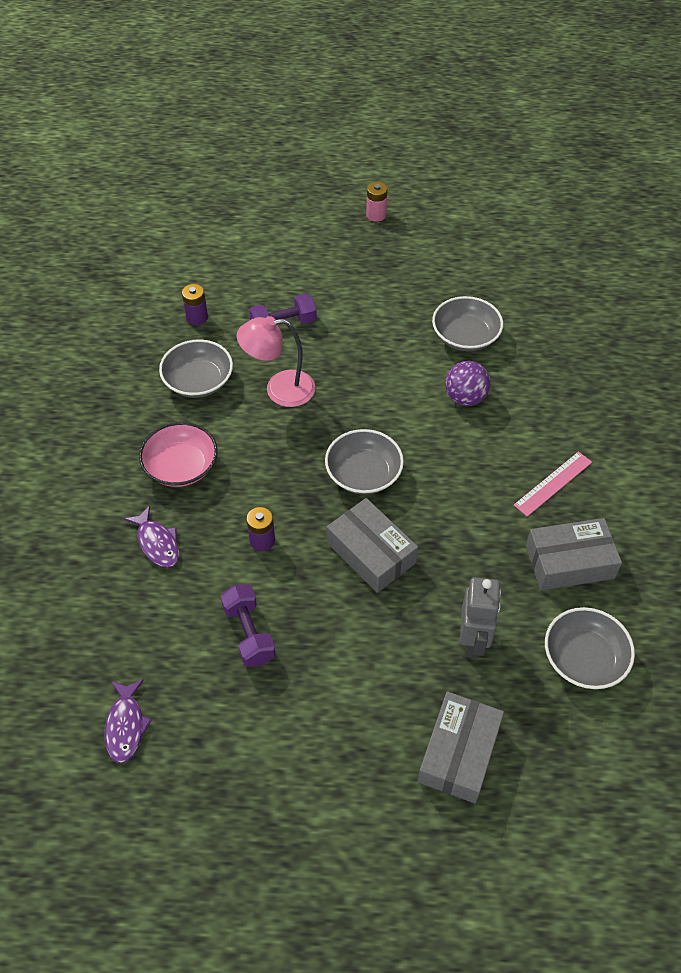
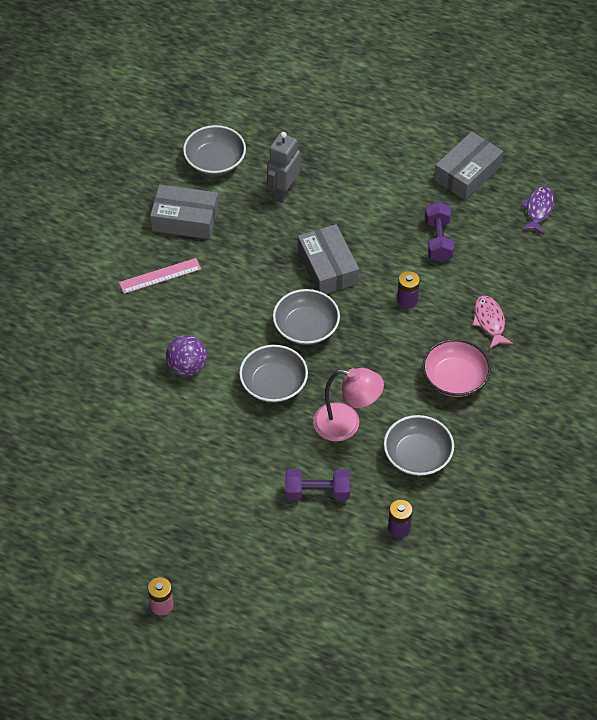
camera: 160 degrees left, 0 degrees up
purple fish [124,505,179,568] -> pink fish [473,296,513,349]
grey box [418,691,504,803] -> grey box moved to [434,131,504,200]
grey bowl [432,296,503,351] -> grey bowl moved to [239,345,308,403]

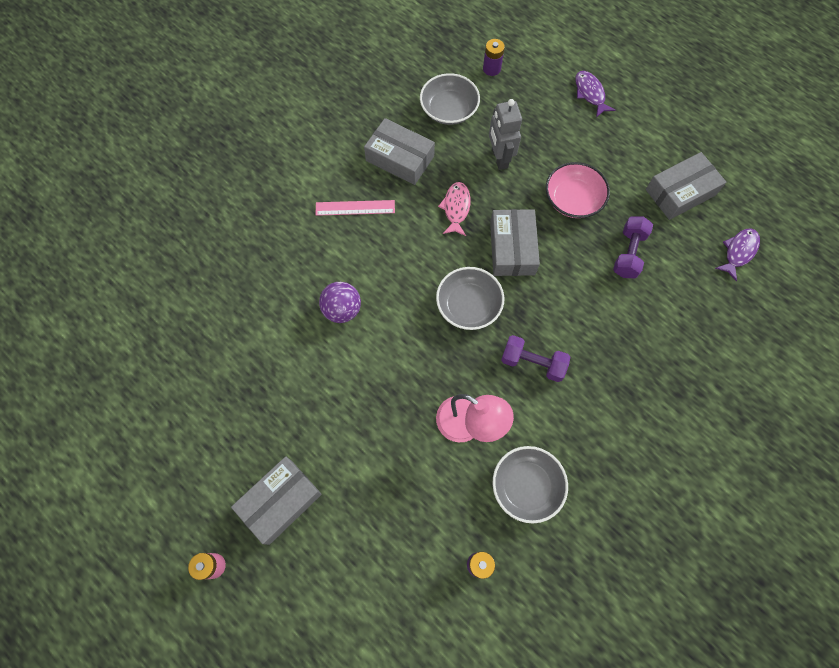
camera: 20 degrees right, 15 degrees up
grey bowl [239,345,308,403] -> none
grey robot [267,132,300,203] -> grey robot turned 60 degrees counterclockwise [489,99,522,170]
purple dumbbell [285,469,350,501] -> purple dumbbell moved to [501,335,570,382]
purple battery [397,271,420,308] -> purple battery moved to [483,39,505,76]
pink bowl [422,339,491,397] -> pink bowl moved to [546,162,610,218]
pink fish [473,296,513,349] -> pink fish moved to [438,182,471,236]
none -> grey box [231,456,322,545]
none -> purple fish [575,71,616,118]

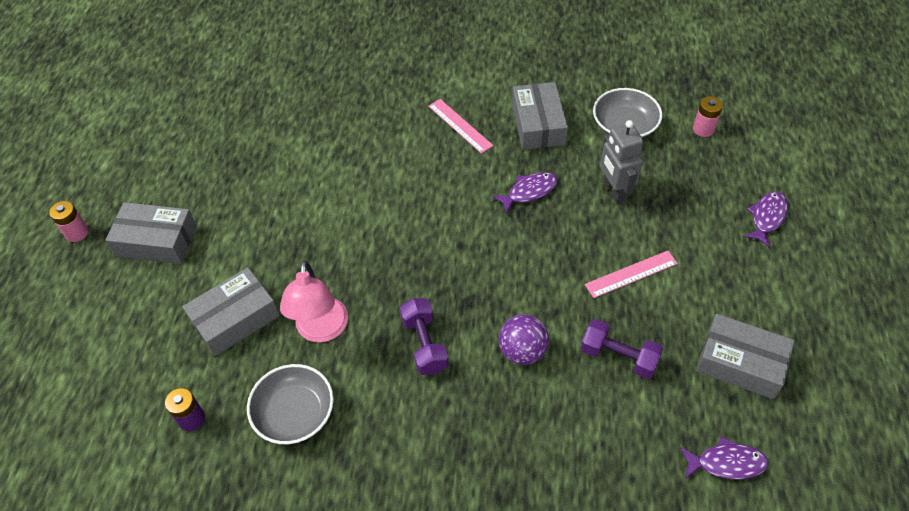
camera: 55 degrees right, 15 degrees down
purple ball [319,282,361,323] -> purple ball moved to [499,314,549,365]
grey bowl [436,267,504,330] -> none
pink fish [438,182,471,236] -> purple fish [492,172,558,214]
purple battery [483,39,505,76] -> pink battery [693,96,723,137]
grey robot [489,99,522,170] -> grey robot turned 60 degrees counterclockwise [600,120,644,204]
grey box [490,209,540,276] -> grey box moved to [182,267,280,356]
pink bowl [546,162,610,218] -> pink ruler [585,251,678,298]
purple dumbbell [613,216,653,278] -> purple dumbbell turned 45 degrees clockwise [581,319,663,379]

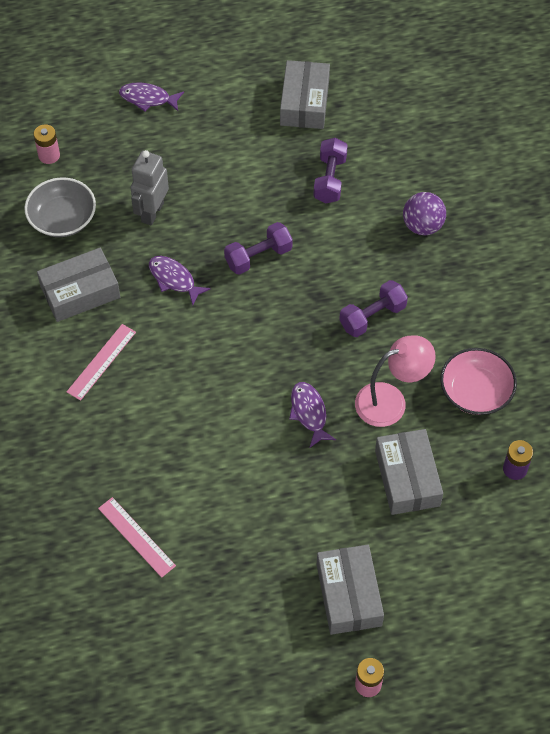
camera: 110 degrees left, 5 degrees up
grey box [182,267,280,356] -> grey box turned 45 degrees clockwise [375,429,443,515]
grey bowl [247,364,334,444] -> pink bowl [440,348,517,415]
purple ball [499,314,549,365] -> purple ball moved to [403,192,446,235]
pink ruler [585,251,678,298] -> pink ruler moved to [98,497,176,578]
grey robot [600,120,644,204] -> grey robot turned 150 degrees clockwise [130,150,169,226]
purple fish [680,436,769,479] -> purple fish moved to [289,382,336,448]
none -> purple dumbbell [224,222,293,275]

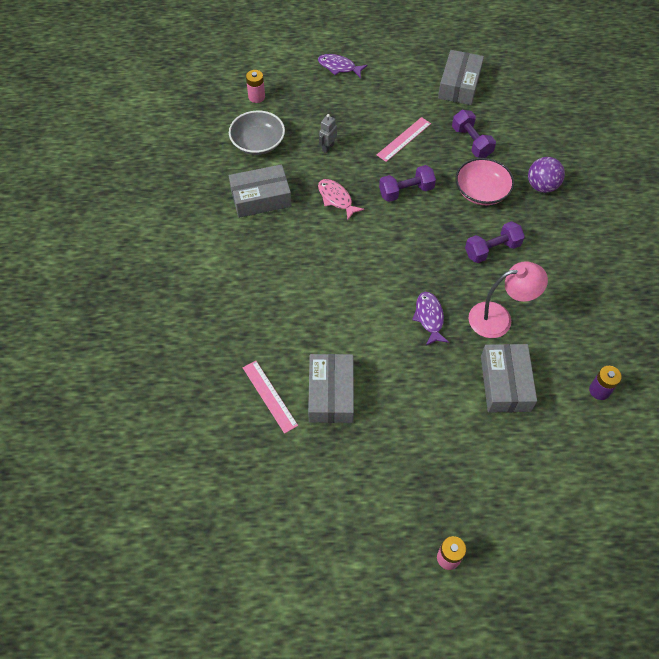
camera: 10 degrees right, 0 degrees up
pink ruler [67,324,136,401] -> pink ruler moved to [377,117,431,162]
grey robot [130,150,169,226] -> grey robot [319,114,337,153], size x0.59
purple fish [149,256,211,305] -> pink fish [318,179,364,220]
purple dumbbell [313,138,348,203] -> purple dumbbell turned 45 degrees counterclockwise [452,110,496,158]
grey box [317,545,384,635] -> grey box moved to [308,354,354,423]
pink bowl [440,348,517,415] -> pink bowl moved to [456,158,514,205]

